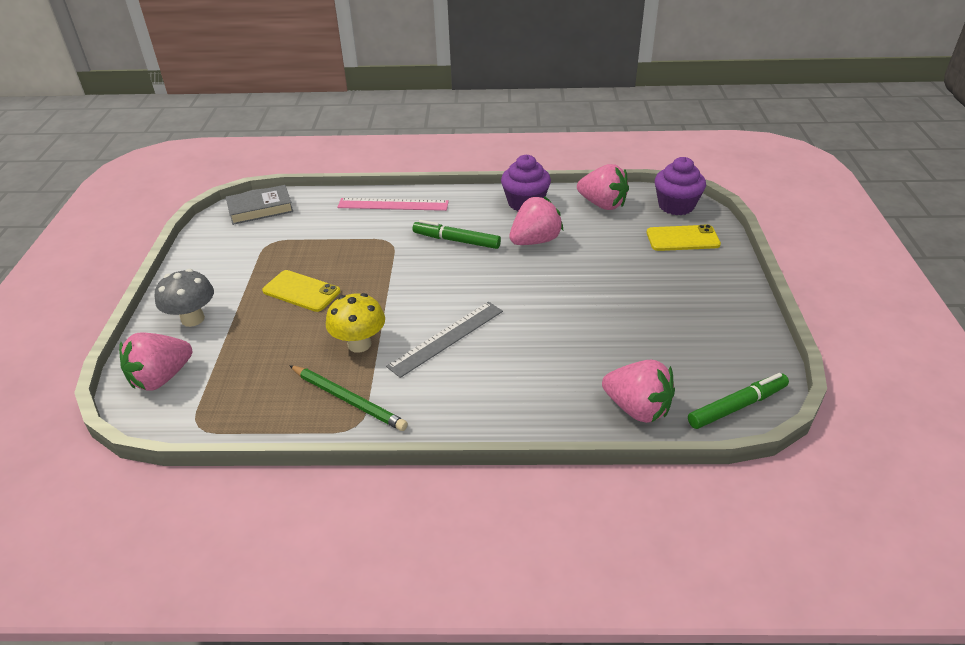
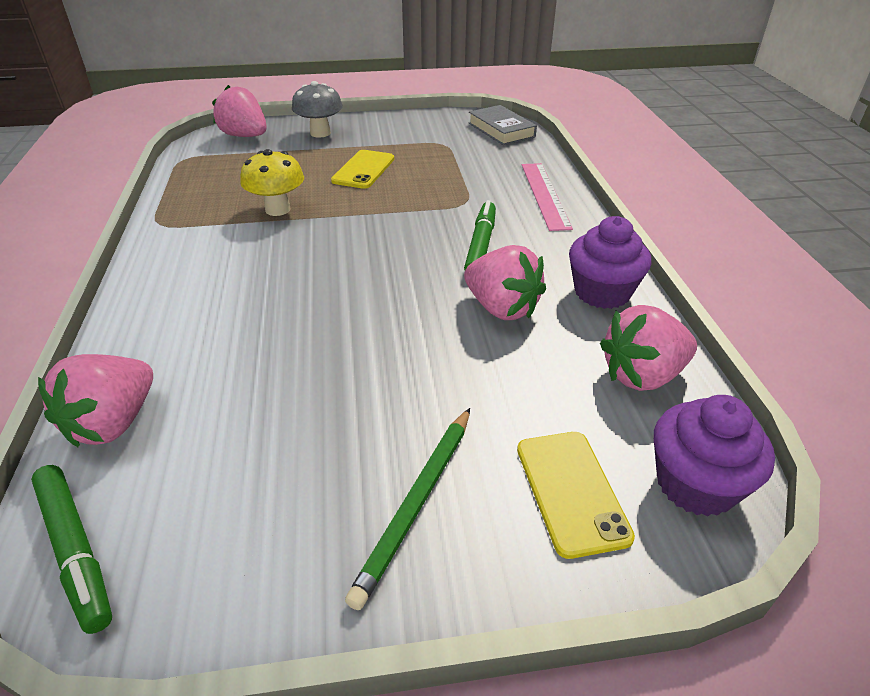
camera: 80 degrees right, 0 degrees up
green pencil [289,365,408,431] -> green pencil moved to [345,408,470,610]
grey ruler [386,302,503,378] -> none
pink strawberry [577,164,629,210] -> pink strawberry turned 45 degrees clockwise [600,305,697,391]

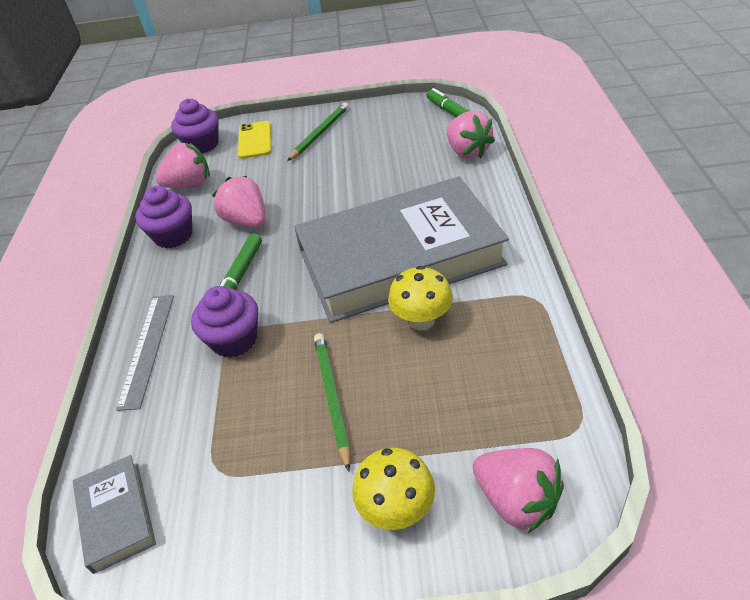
camera: 170 degrees left, 5 degrees up
pink strawberry [38,354,153,447] -> pink strawberry turned 120 degrees clockwise [447,111,495,159]
grey mushroom [292,81,343,138] -> yellow mushroom [352,448,435,530]
yellow phone [331,150,394,189] -> green pencil [314,333,350,472]
pink ruler [522,163,573,231] -> grey ruler [116,295,174,411]
none -> purple cupcake [191,286,258,358]
none -> grey book [294,176,509,323]

